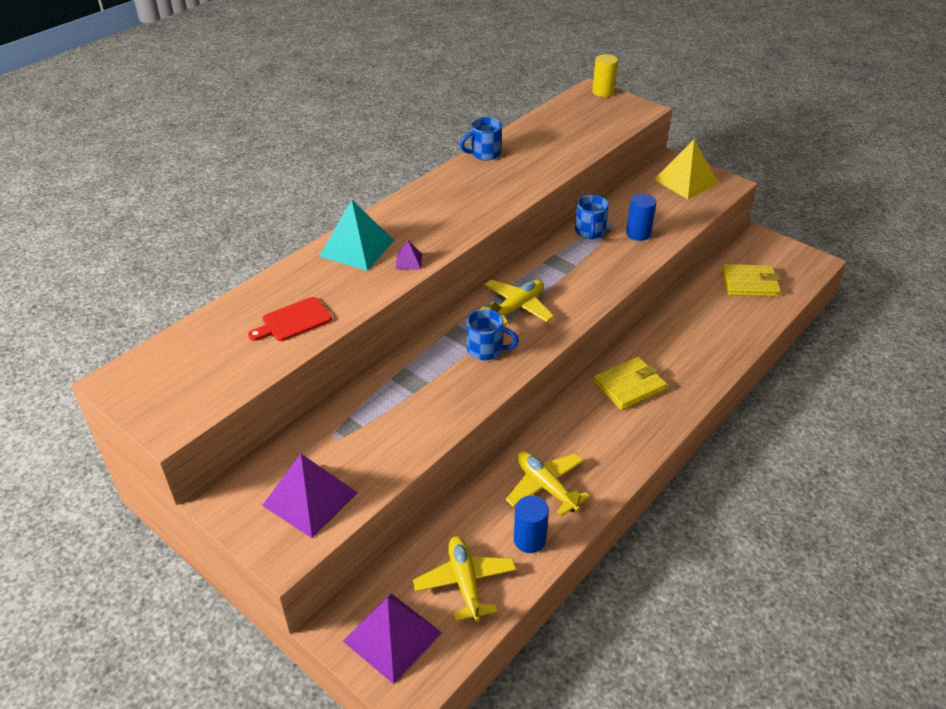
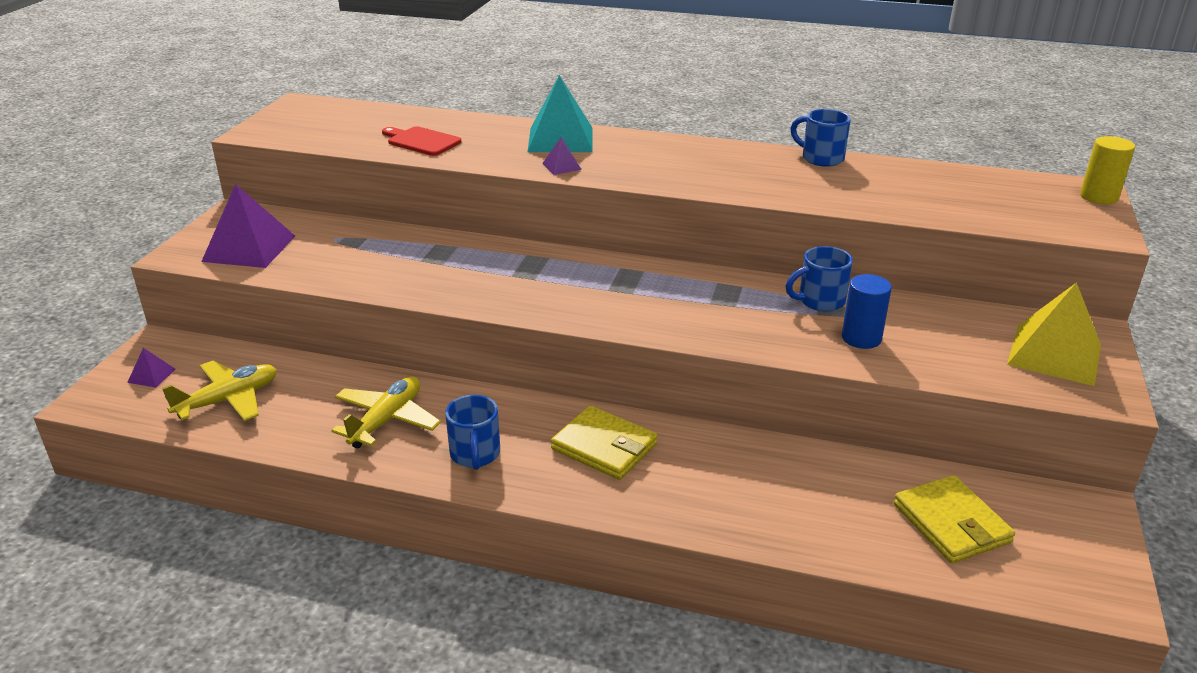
camera: 65 degrees right, 10 degrees down
purple pyramid [343,593,442,684] -> purple pyramid [127,348,175,388], size x0.45
blue mug [467,309,519,360] -> blue mug moved to [445,395,500,470]
yellow plane [479,279,554,326] -> none
blue cylinder [514,496,549,553] -> none

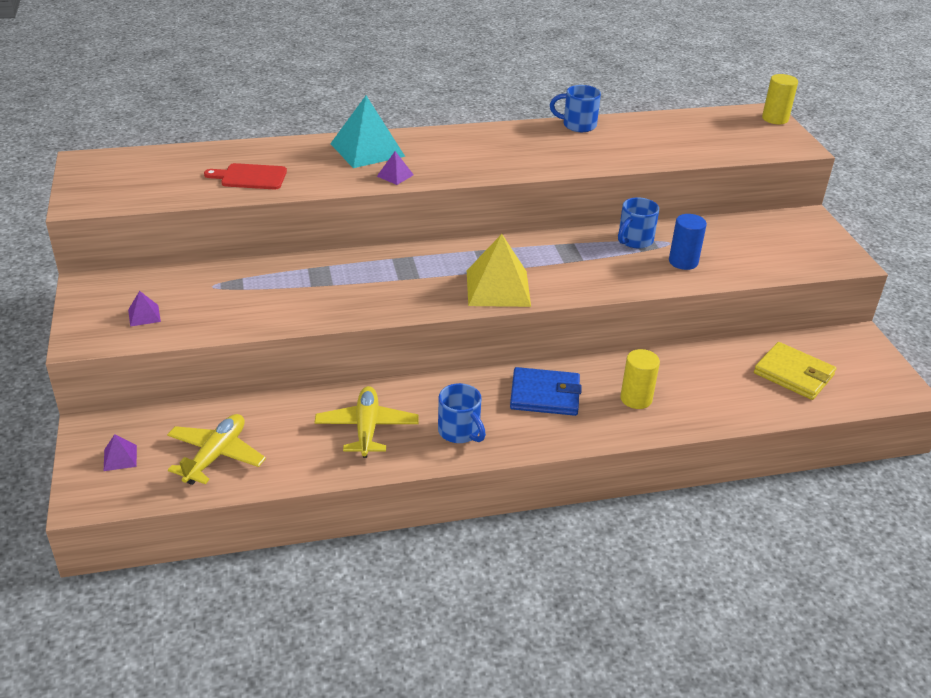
camera: 30 degrees left, 5 degrees up
purple pyramid [201,184,295,268] -> purple pyramid [128,291,161,327], size x0.45
yellow wallet [551,406,657,480] -> blue wallet [510,367,582,416]
yellow pyramid [1007,282,1101,386] -> yellow pyramid moved to [467,234,531,307]
none -> yellow cylinder [620,349,660,409]

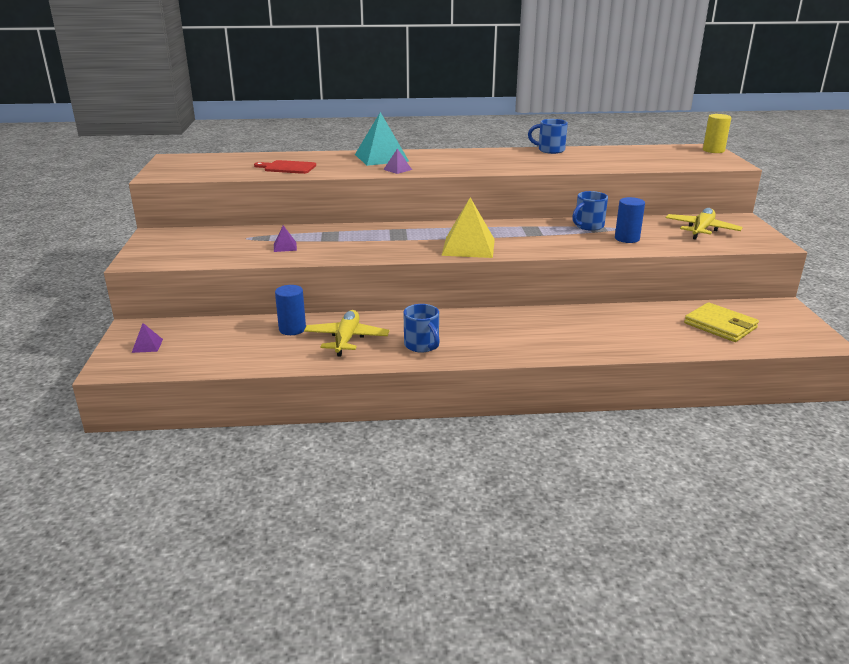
camera: 10 degrees right, 10 degrees down
purple pyramid [128,291,161,327] -> purple pyramid moved to [274,225,297,252]
yellow plane [167,414,266,485] -> yellow plane moved to [666,208,743,240]
blue wallet [510,367,582,416] -> none
yellow cylinder [620,349,660,409] -> none
none -> blue cylinder [275,285,306,335]

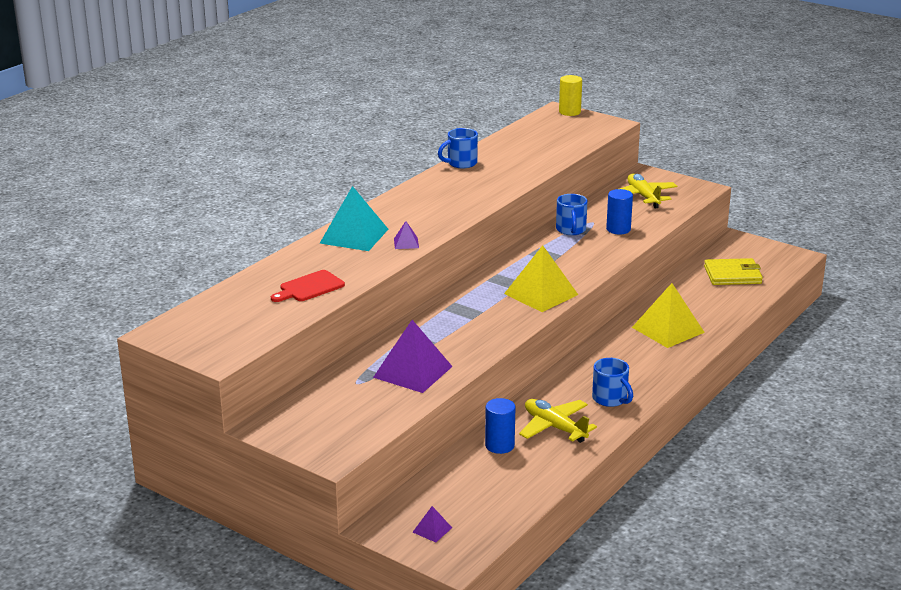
camera: 50 degrees left, 0 degrees up
purple pyramid [274,225,297,252] -> purple pyramid [373,320,453,393], size x2.22
blue mug [404,304,440,353] -> blue mug turned 45 degrees clockwise [592,358,633,407]
none -> yellow pyramid [632,283,705,348]

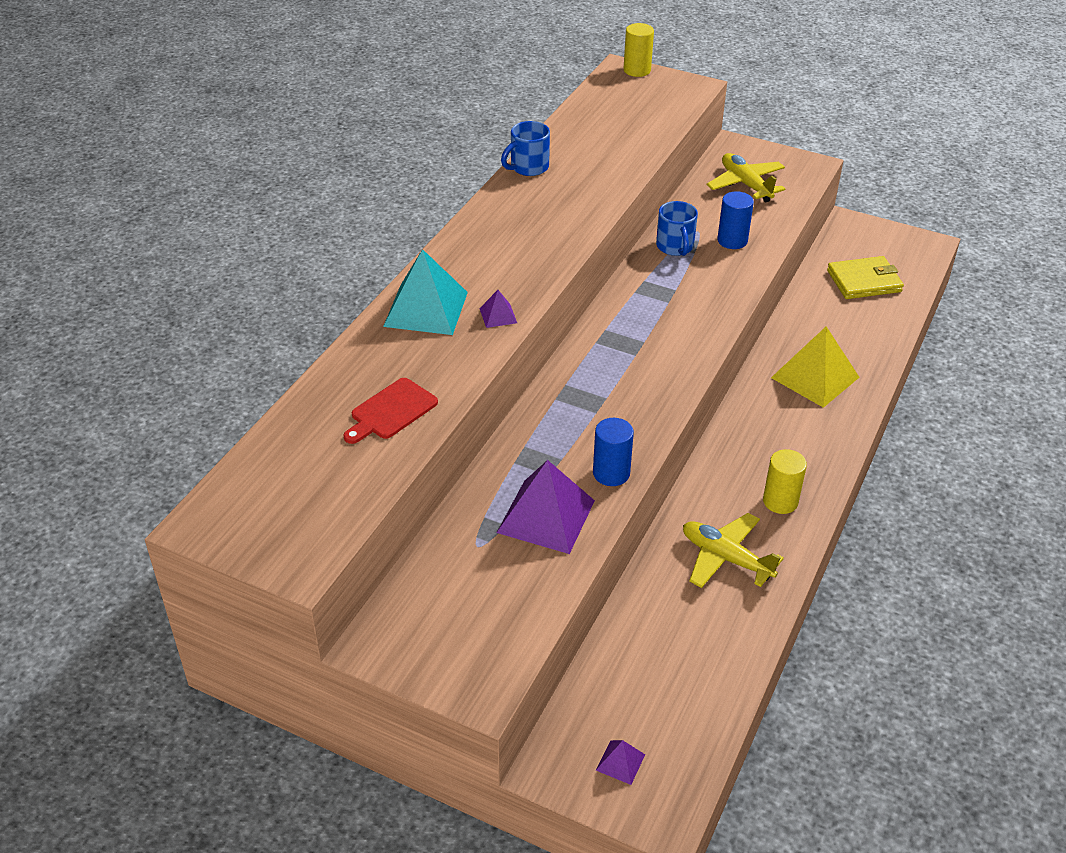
camera: 10 degrees left, 15 degrees up
blue cylinder [485,398,516,454] -> blue cylinder moved to [593,418,634,486]
yellow pyramid [504,245,578,312] -> none
blue mug [592,358,633,407] -> yellow cylinder [763,449,807,514]

